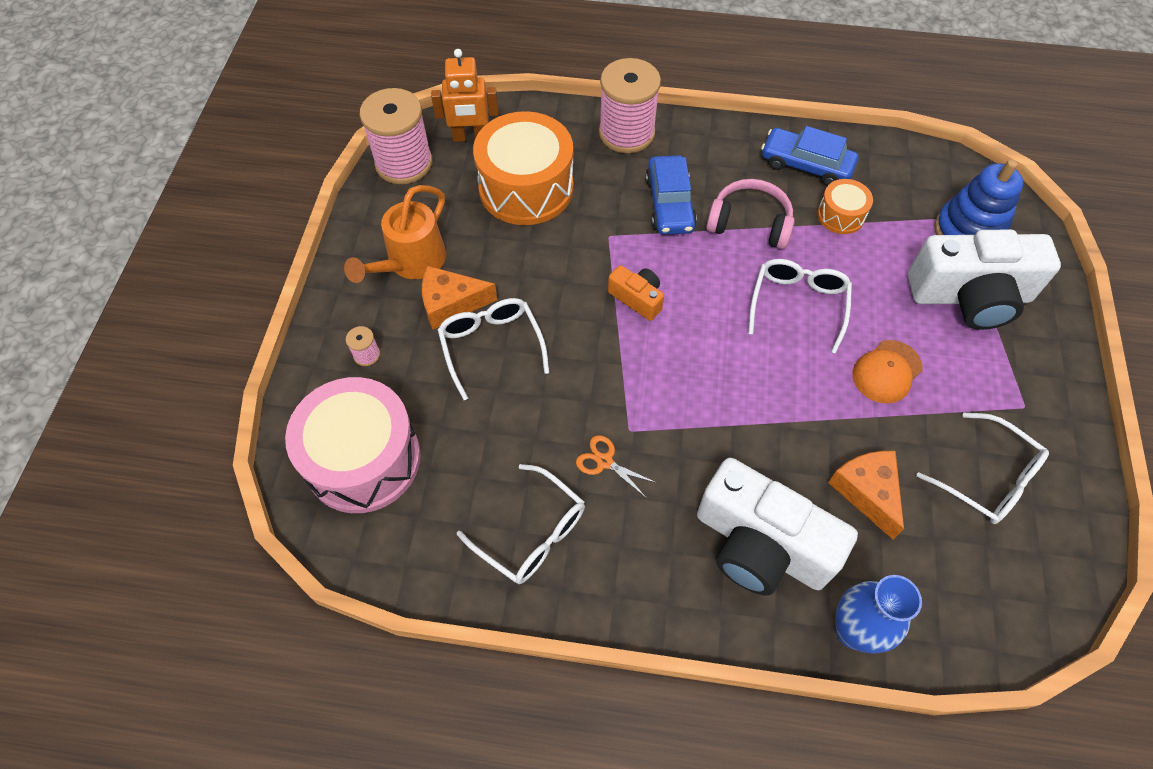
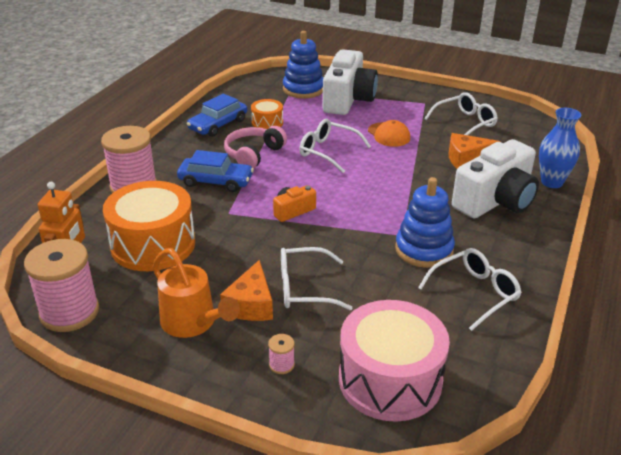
camera: 75 degrees left, 25 degrees down
orange scissors [576,435,657,497] -> blue stacking toy [395,177,455,268]

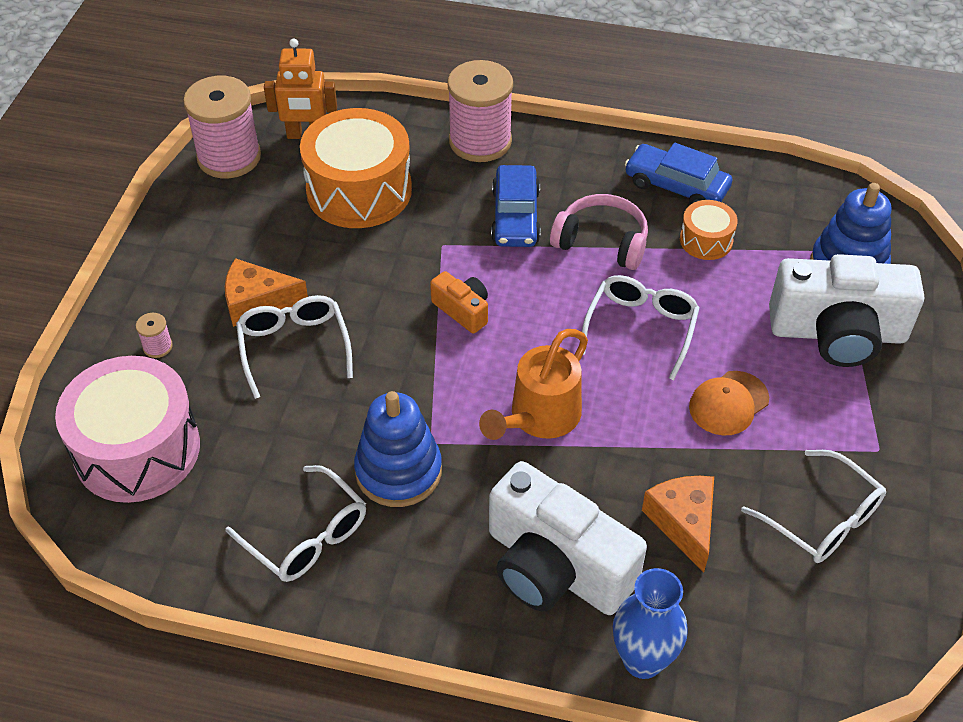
camera: 80 degrees right, 15 degrees up
orange watering can [153,248,240,338] -> orange watering can moved to [479,329,588,440]

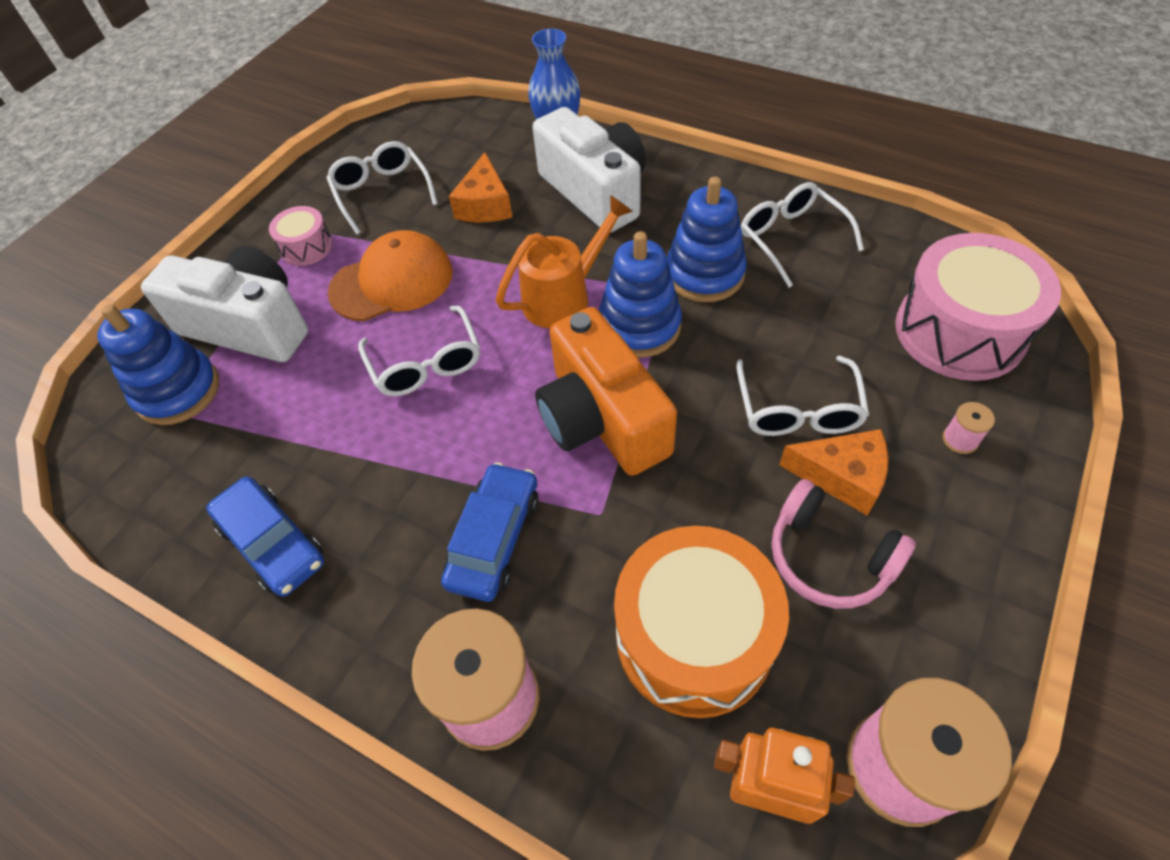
camera: 160 degrees left, 5 degrees up
orange camera [430,271,488,333] -> orange camera [535,307,677,476], size x2.14
pink headphones [550,194,648,270] -> pink headphones moved to [772,479,916,609]
white glasses [582,275,700,380] -> white glasses turned 60 degrees counterclockwise [358,306,480,396]
orange drum [680,200,738,260] -> none
orange cap [689,371,769,435] -> orange cap [328,230,453,321], size x1.57
none -> pink drum [269,206,333,266]
none -> blue stacking toy [599,231,682,358]

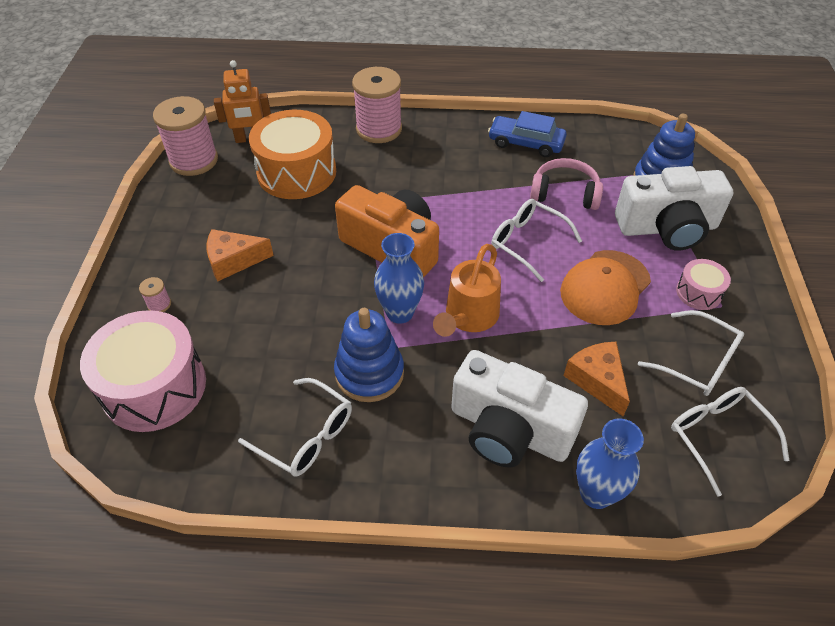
camera: 150 degrees right, 5 degrees down
blue car [441,462,538,602] -> none
blue stacking toy [599,231,682,358] -> blue vase [374,233,424,324]
white glasses [737,356,869,436] -> white glasses moved to [671,387,790,497]
pink headphones [772,479,916,609] -> pink headphones moved to [530,158,603,210]

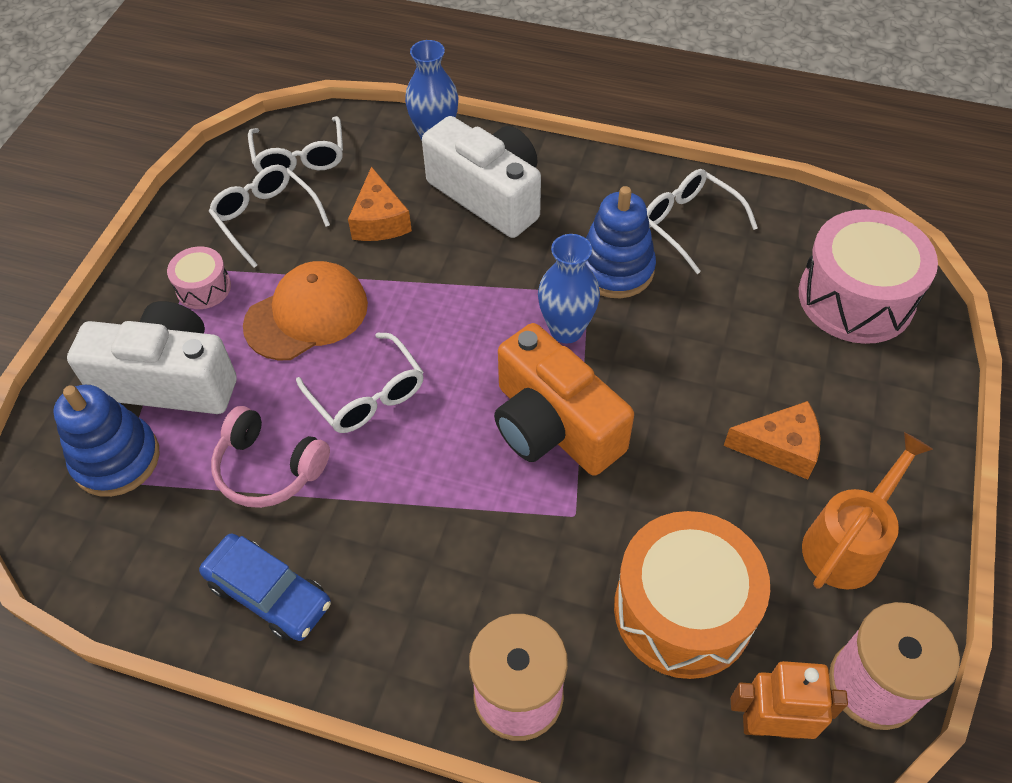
camera: 165 degrees left, 5 degrees up
pink spool [139,277,171,312] -> none
orange watering can [433,244,501,337] -> orange watering can moved to [802,432,933,590]

